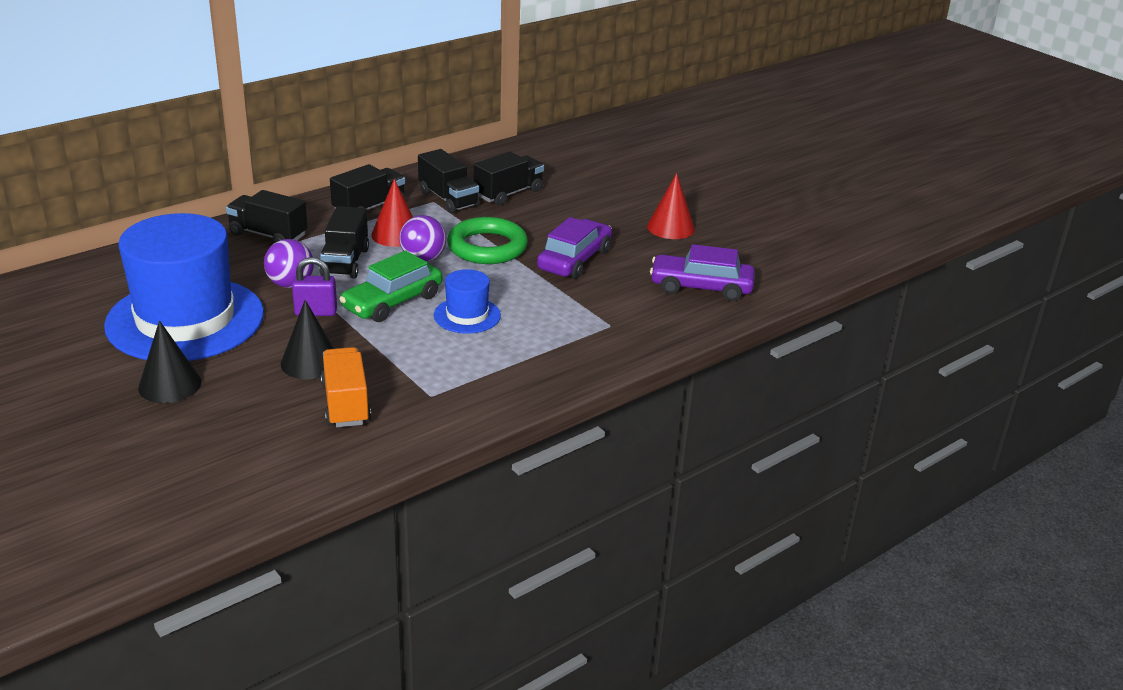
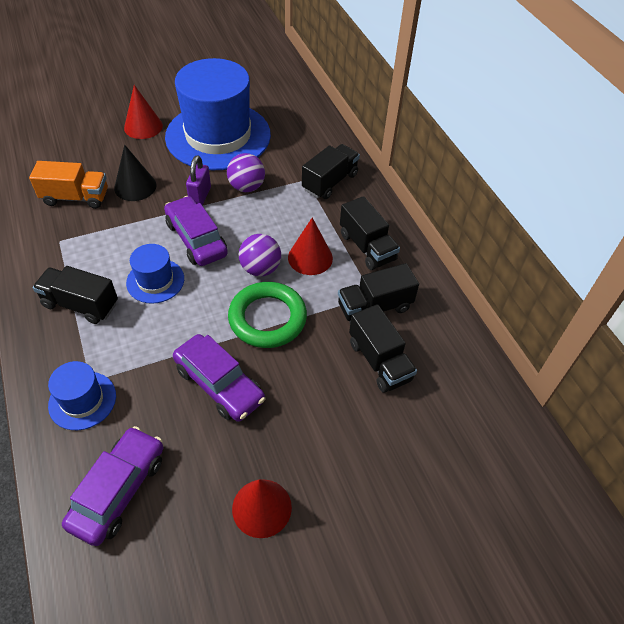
camera: 105 degrees right, 20 degrees up
black cone [138,321,201,403] -> red cone [124,85,163,139]
black truck [319,206,369,279] -> black truck moved to [33,266,118,324]
green car [339,250,442,322] -> purple car [164,196,228,266]
none -> blue hat [48,361,116,430]

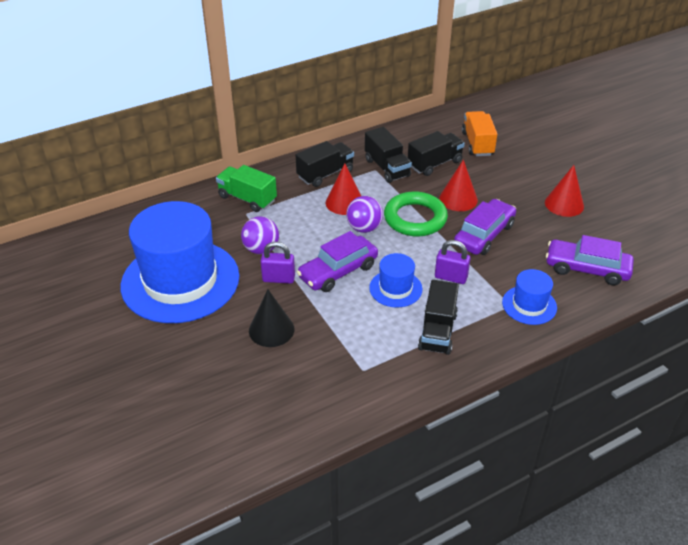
camera: 95 degrees left, 10 degrees down
orange truck [29,161,108,209] -> orange truck moved to [462,111,497,156]
red cone [124,85,163,139] -> red cone moved to [439,160,478,211]
black truck [302,144,360,199] -> green truck [216,165,277,212]
none -> purple padlock [435,240,470,284]

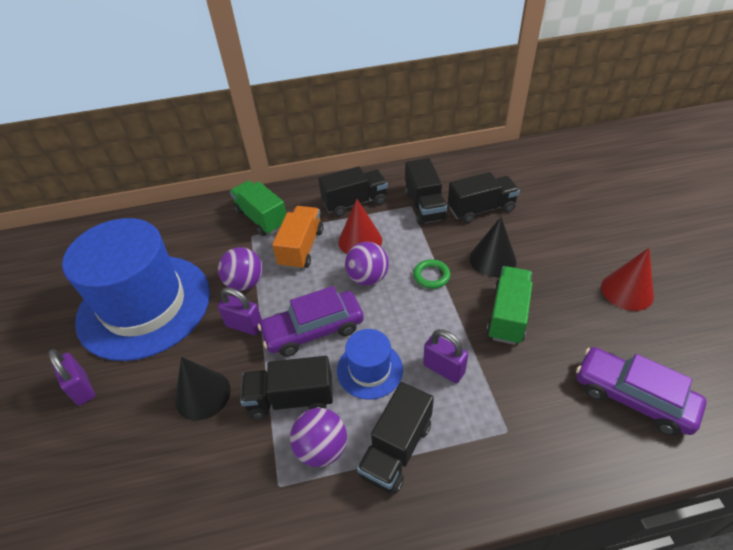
camera: 20 degrees right, 5 degrees up
green ring [384,191,448,237] -> green ring [413,259,451,289], size x0.49
red cone [439,160,478,211] -> black cone [469,217,517,277]
purple car [454,199,516,255] -> green truck [486,266,533,345]
orange truck [462,111,497,156] -> orange truck moved to [272,206,323,270]
blue hat [502,269,557,325] -> none
none -> purple padlock [48,349,95,406]
none -> black truck [240,356,333,419]
none -> purple ball [290,408,347,467]

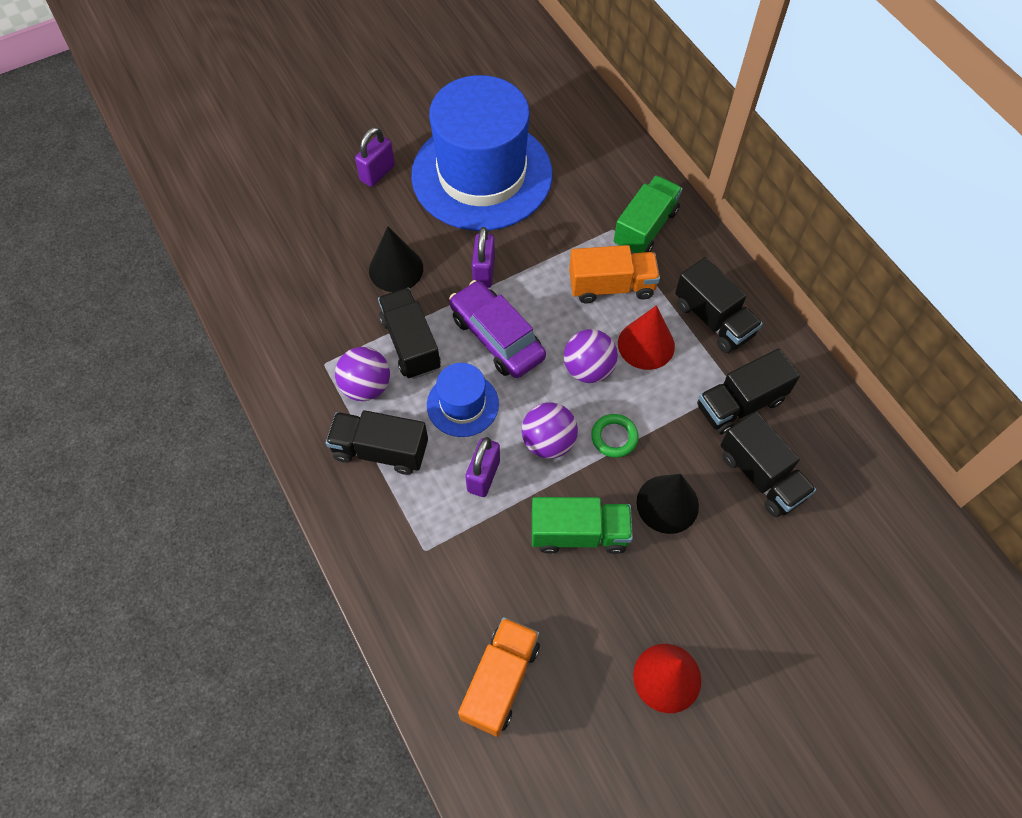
camera: 70 degrees right, 15 degrees up
purple ball [218,247,263,291] -> purple ball moved to [522,403,578,459]
purple car [576,347,707,436] -> orange truck [458,617,540,737]

